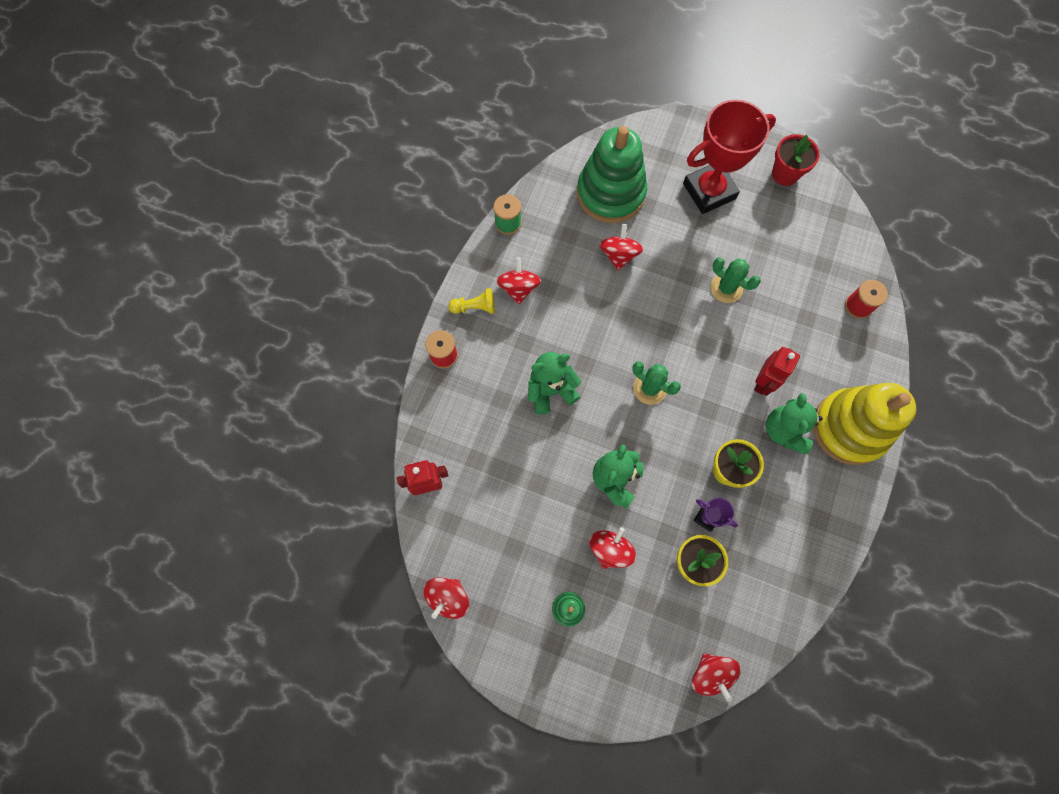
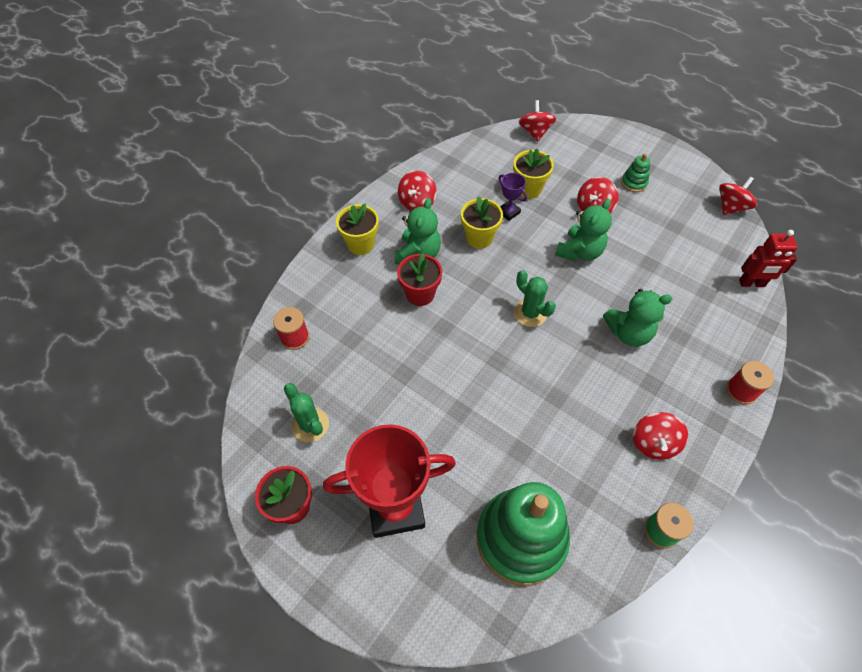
camera: 165 degrees left, 15 degrees down
yellow pawn [448,288,495,314] -> none
red spinning top [599,224,643,270] -> red spinning top moved to [398,170,437,210]
green cactus [710,257,761,303] -> green cactus moved to [284,383,329,442]
red robot [754,347,800,396] -> red flower pot [397,253,442,306]
yellow stacking toy [813,383,916,465] -> yellow flower pot [336,204,379,255]

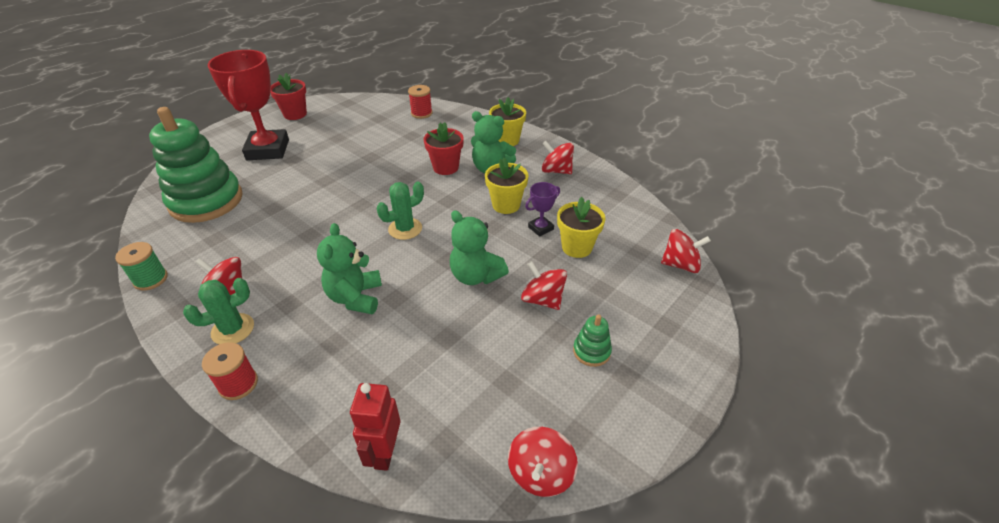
camera: 95 degrees right, 15 degrees down
green cactus [284,383,329,442] -> green cactus moved to [183,278,254,344]
red spinning top [719,176,757,215] -> red spinning top turned 60 degrees clockwise [508,427,578,497]

